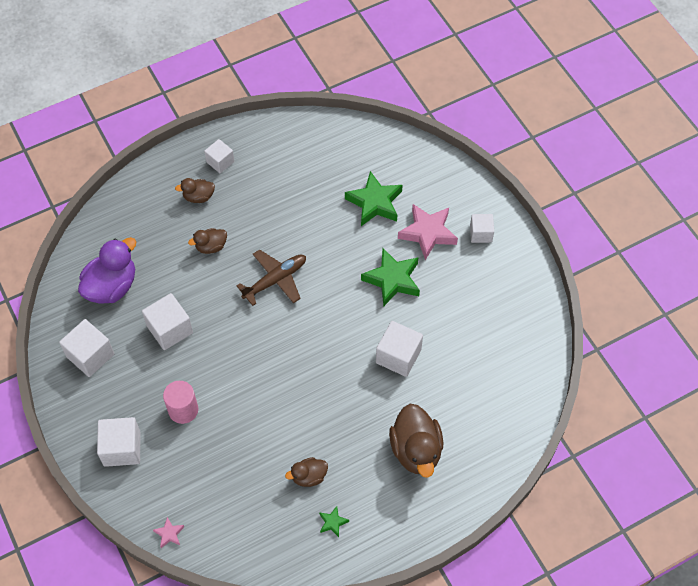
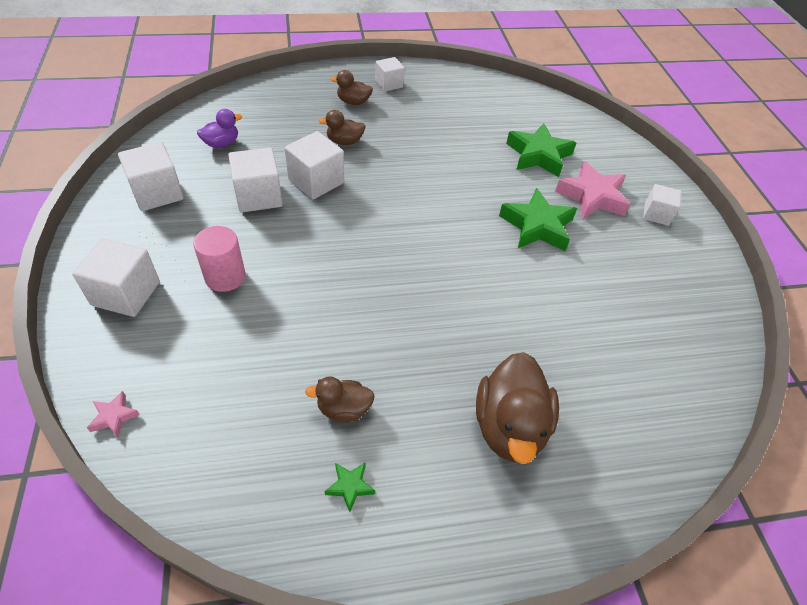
camera: 15 degrees right, 10 degrees down
purple duck [78,237,136,304] -> purple duck [197,109,242,148], size x0.54
brown plane [237,249,306,306] -> none
white cube [376,321,423,377] -> white cube moved to [285,131,344,200]

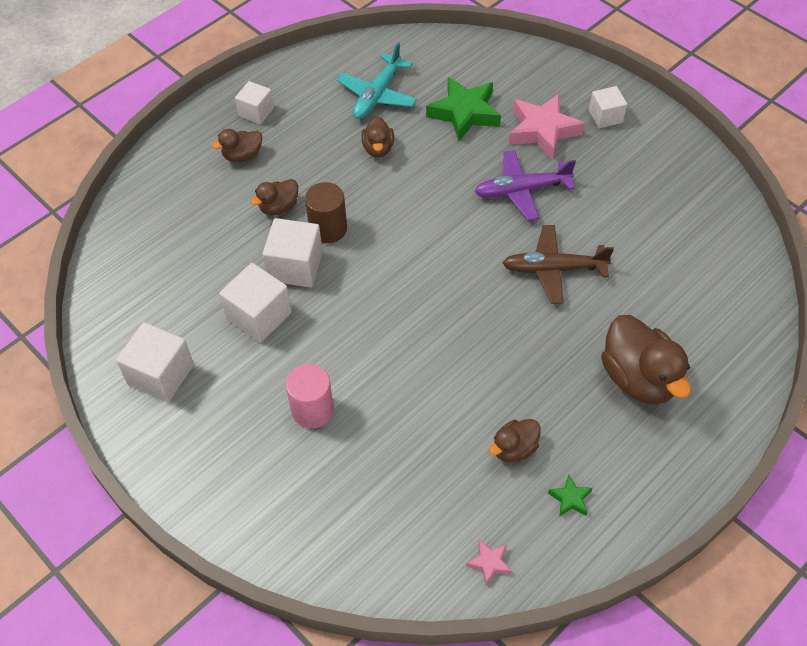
camera: 30 degrees left, 5 degrees up
white cube [72,238,160,317] -> none
pink star [87,391,140,438] -> pink star moved to [466,540,512,586]
purple duck [197,109,242,148] -> none
green star [499,188,577,251] -> purple plane [474,150,576,221]
none -> brown cylinder [305,182,347,243]
none -> turquoise plane [337,42,417,119]
none -> brown duck [361,117,394,157]
none -> brown plane [503,225,614,304]

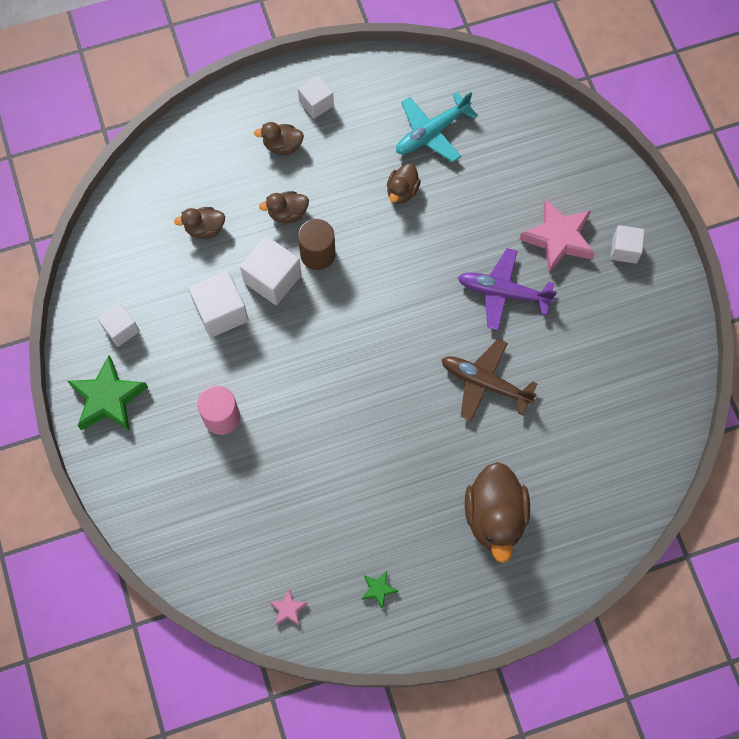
camera: 25 degrees right, 15 degrees up
white cube [116,322,194,402] -> white cube [97,303,140,347], size x0.64
green star [426,77,501,142] -> green star moved to [67,355,149,431]
brown duck [489,419,541,462] -> brown duck moved to [174,207,225,239]

